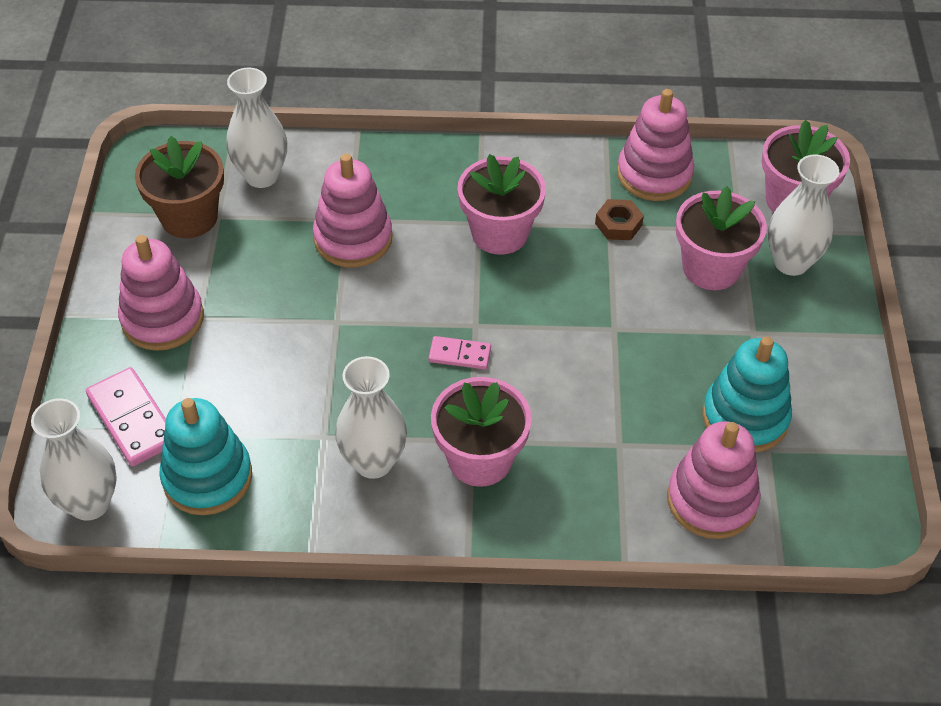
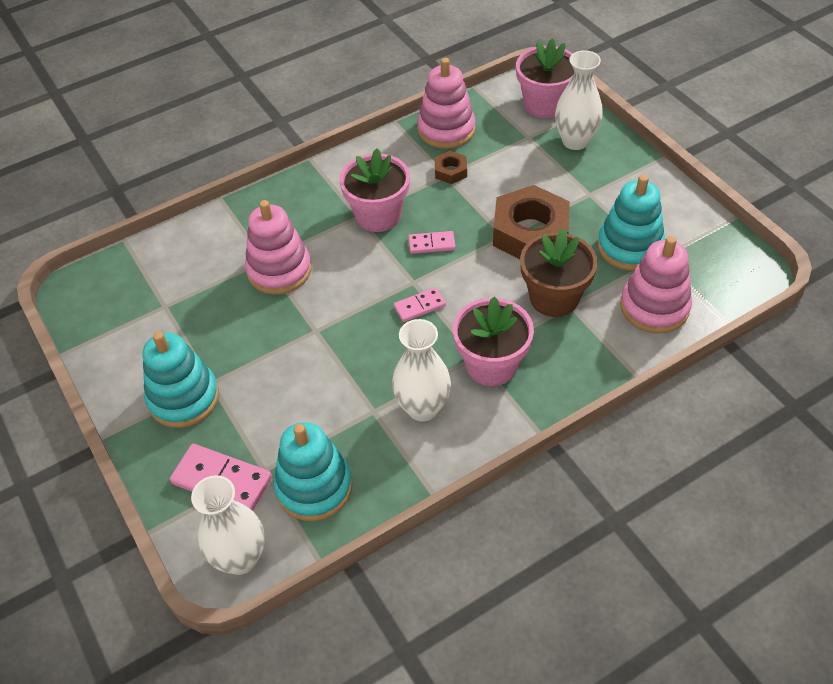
camera: 30 degrees left, 0 degrees up
pink stacking toy [118,235,204,351] -> turquoise stacking toy [143,331,219,428]
brown flower pot [135,136,224,238] -> brown flower pot moved to [520,228,598,317]
white vase [226,67,287,188] -> none
pink flower pot [676,186,767,290] -> none
none -> pink domino [408,231,455,254]
none -> brown nut [493,185,570,259]

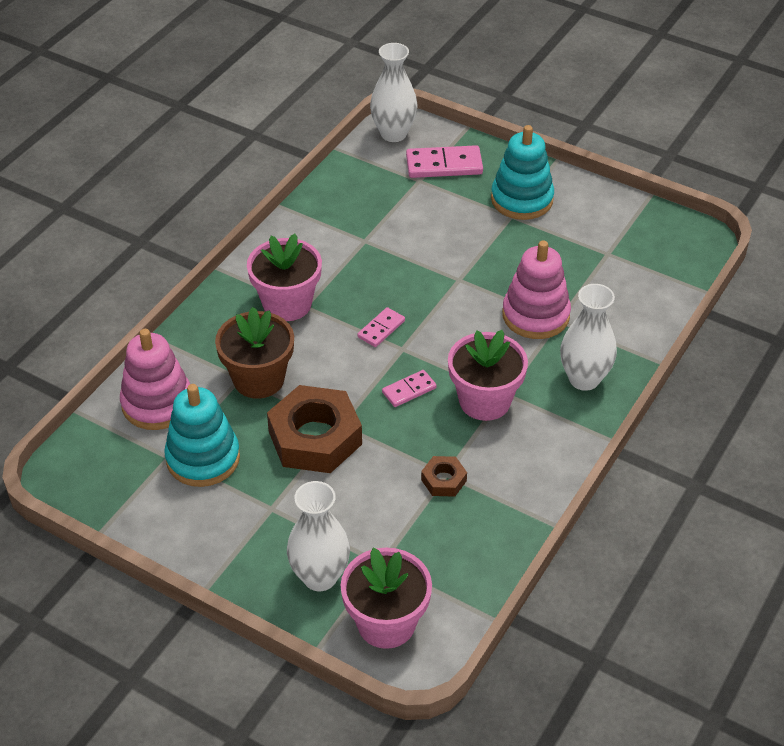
camera: 150 degrees right, 5 degrees down
turquoise stacking toy [274,422,353,521] -> none
white vase [392,319,451,421] -> white vase moved to [560,284,617,391]
pink stacking toy [417,58,475,149] -> none

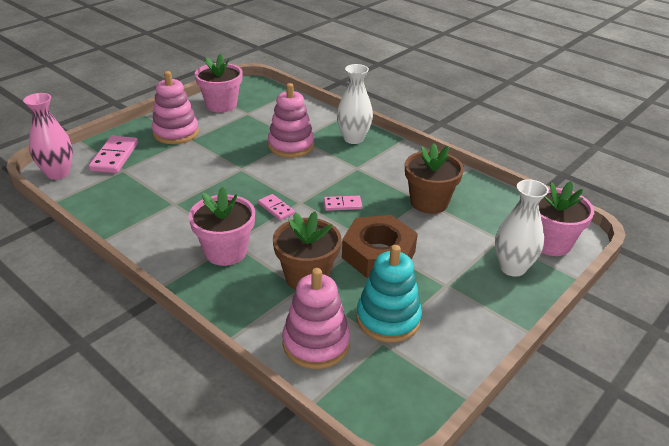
camera: 80 degrees left, 10 degrees down
white vase [370,43,418,142] -> pink vase [23,93,73,180]
pink domino [382,370,437,407] -> pink domino turned 75 degrees counterclockwise [324,196,362,211]
brown nut [421,456,467,497] -> brown flower pot [405,143,464,214]
pink flower pot [448,330,528,421] -> pink flower pot moved to [195,54,242,113]
turquoise stacking toy [491,125,554,220] -> pink stacking toy [152,71,199,144]

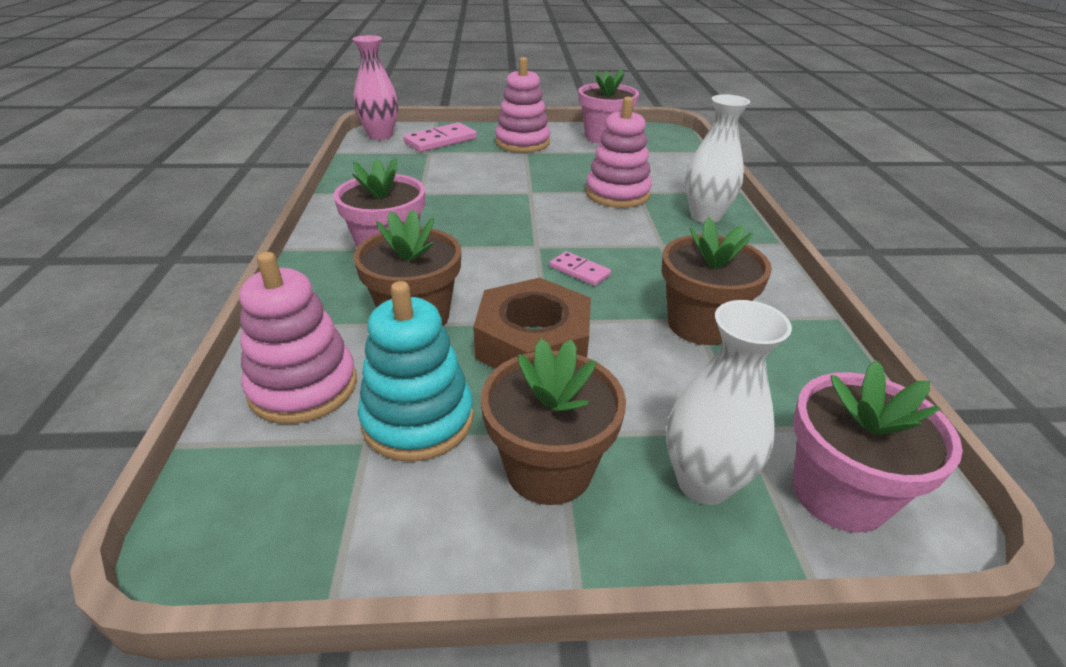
camera: 45 degrees right, 0 degrees up
pink domino [258,194,295,220] -> none
none -> brown flower pot [481,338,626,505]

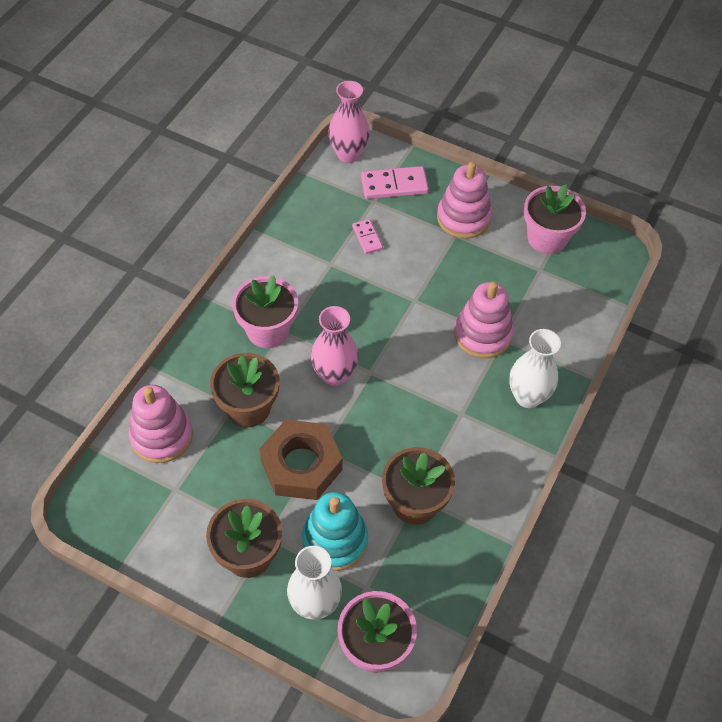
camera: 30 degrees right, 20 degrees up
turquoise stacking toy [358,281,474,461] -> turquoise stacking toy moved to [302,492,368,571]
pink domino [550,251,611,286] -> pink domino moved to [352,219,383,254]
none -> pink vase [311,306,359,386]

